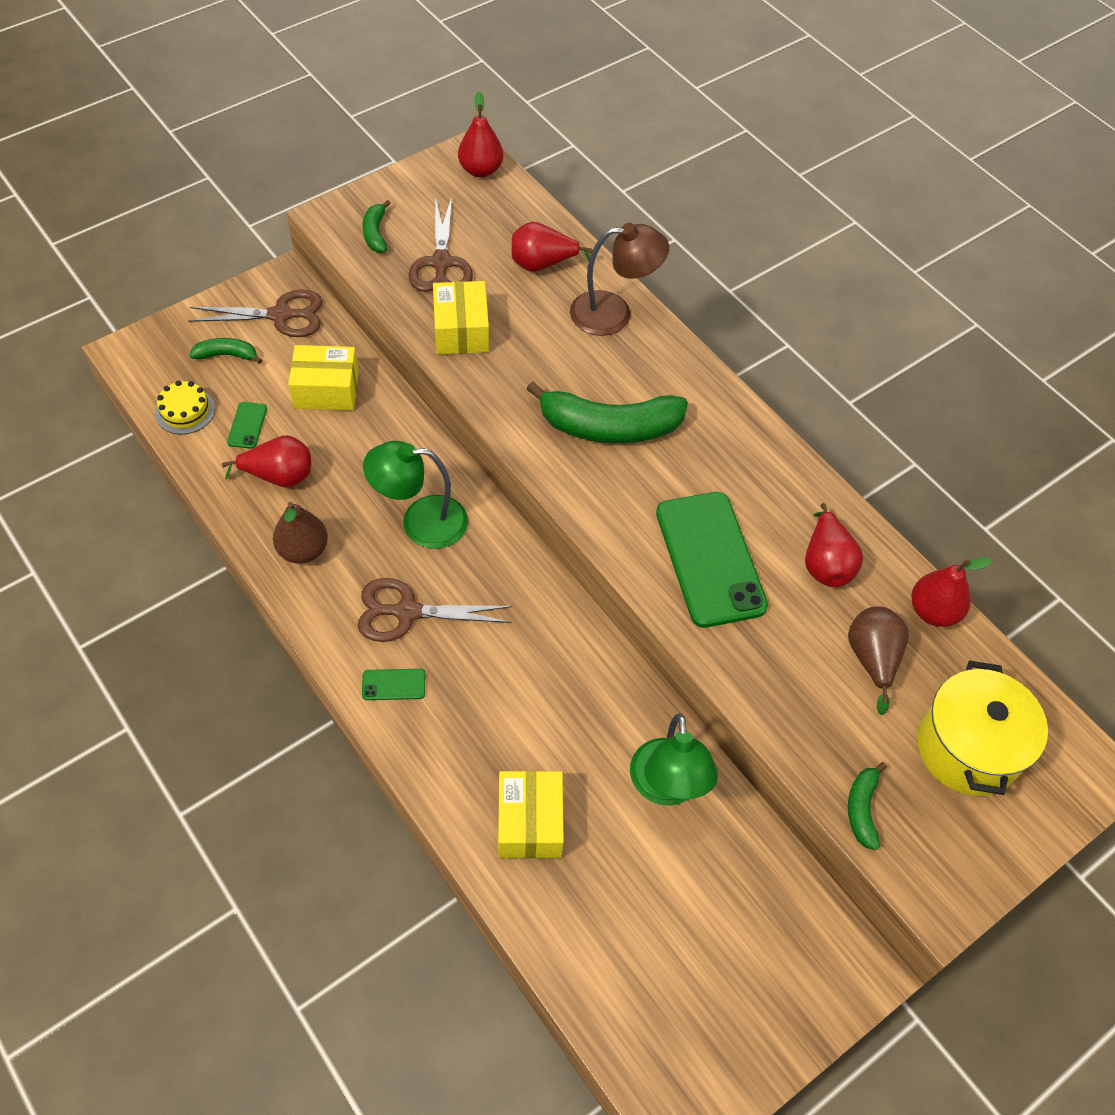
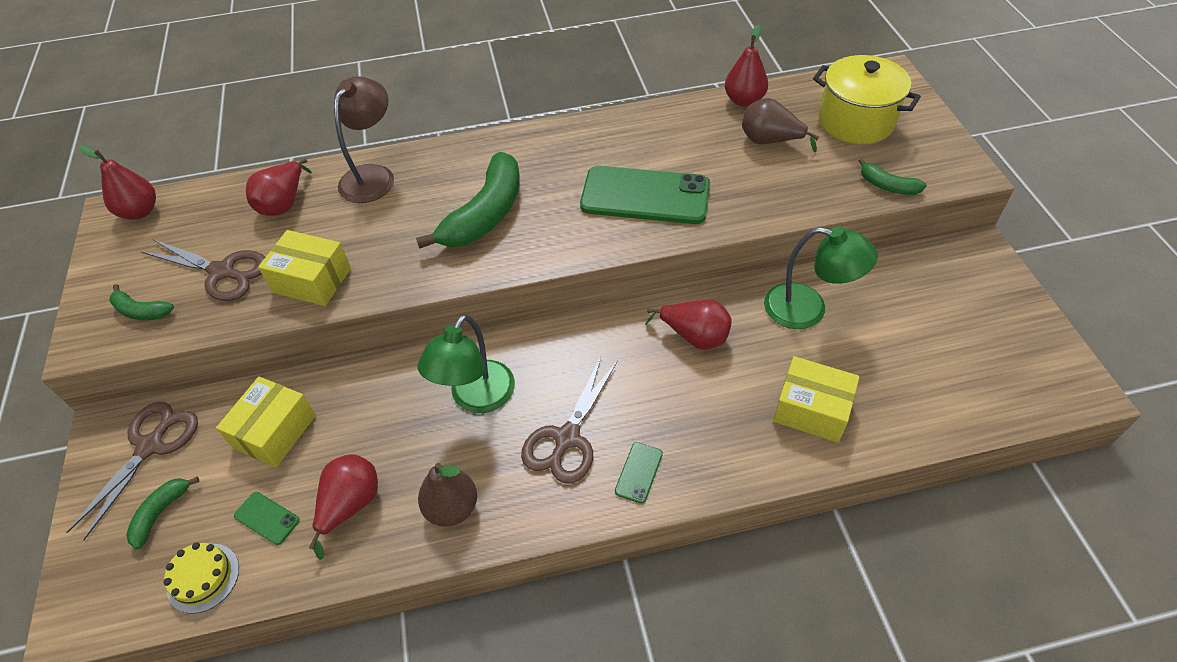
camera: 60 degrees left, 5 degrees down
red pear [805,503,863,587] -> red pear moved to [645,300,732,350]

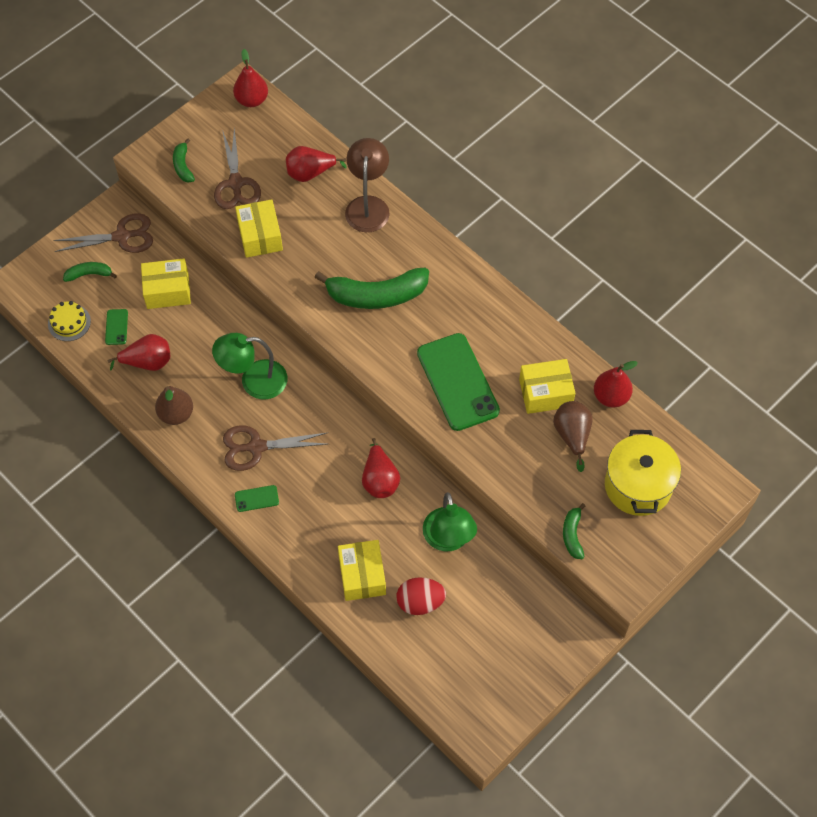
camera: 55 degrees right, 10 degrees up
brown lamp [334,76,394,203] -> brown lamp turned 75 degrees counterclockwise [345,138,390,232]
none -> red egg [397,577,446,615]
none -> yellow box [519,359,576,414]

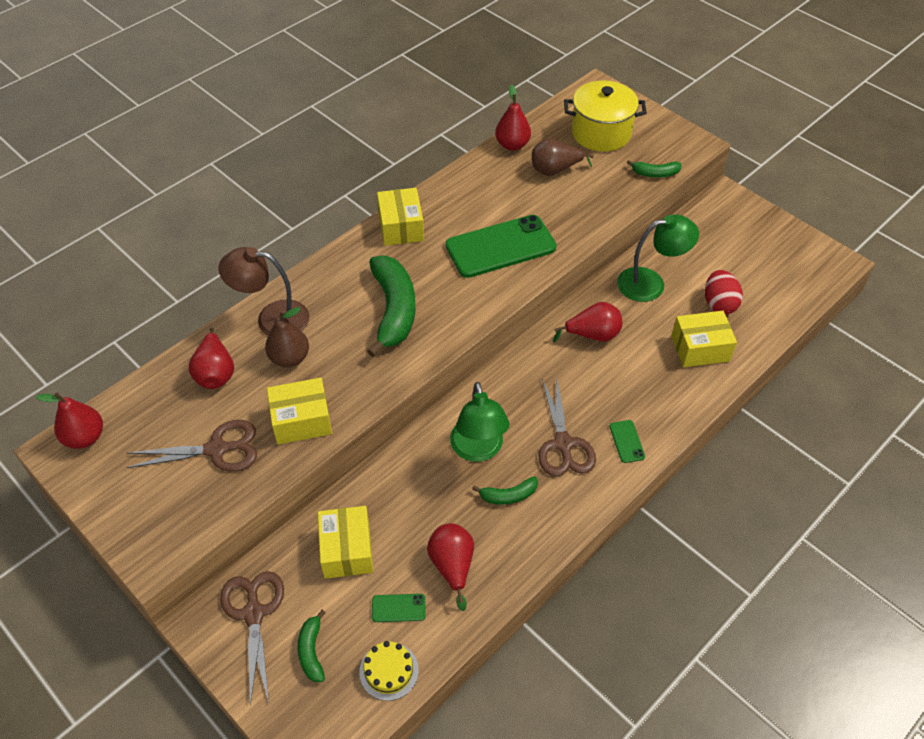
camera: 90 degrees left, 10 degrees down
brown pear [155,386,193,425] -> brown pear moved to [265,307,309,367]
green banana [173,138,195,182] -> green banana moved to [472,477,538,505]
yellow box [519,359,576,414] -> yellow box moved to [377,188,424,246]

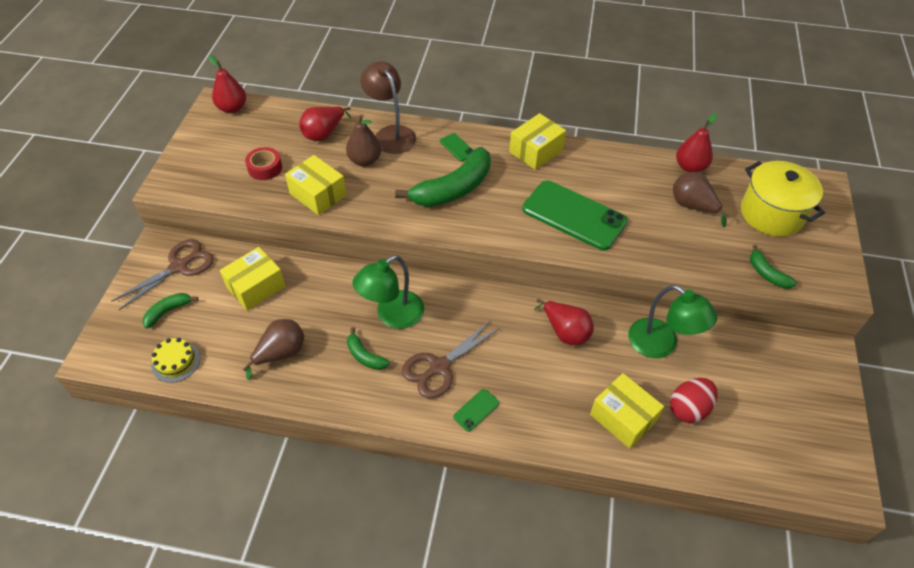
camera: 55 degrees right, 0 degrees up
brown scissors [126,420,257,472] -> red tape [245,147,282,180]
green phone [372,594,426,622] -> green phone moved to [440,133,473,161]
red pear [427,523,474,611] -> brown pear [243,319,304,380]

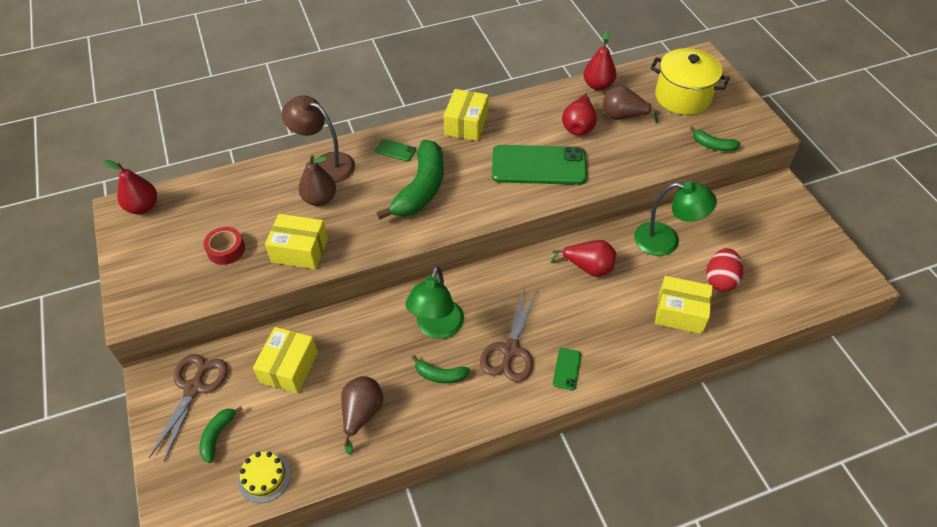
camera: 30 degrees left, 0 degrees up
red pear [299,107,351,141] -> red pear moved to [562,93,597,135]

